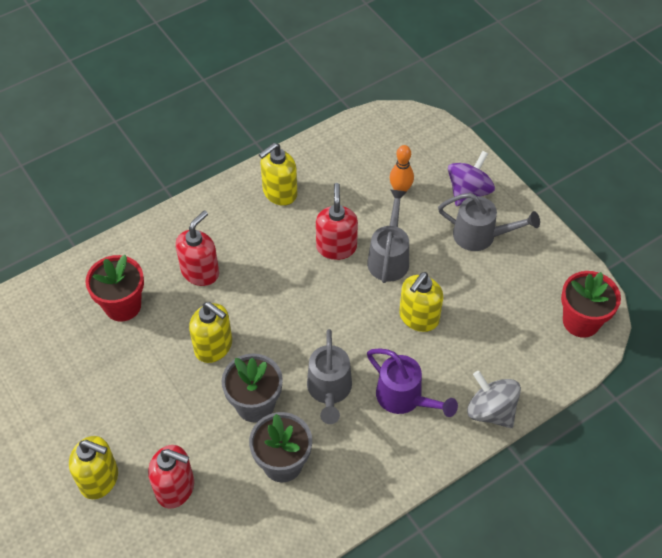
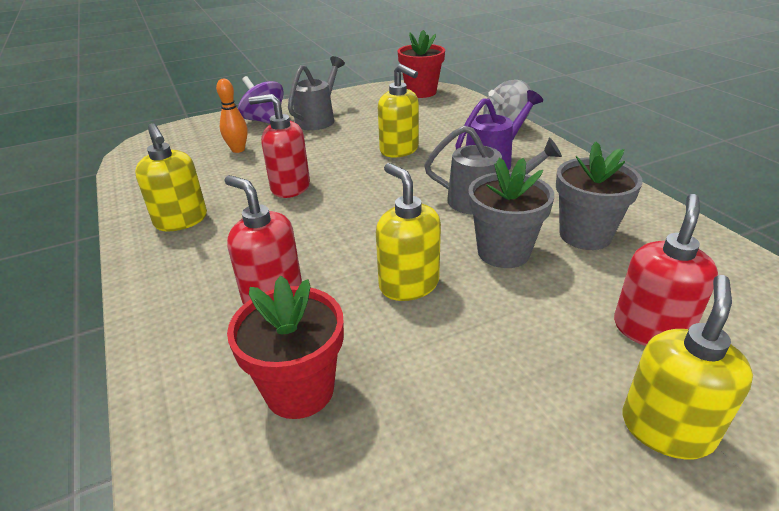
camera: 80 degrees left, 20 degrees down
yellow soap dispenser [189,302,232,363] -> yellow soap dispenser turned 75 degrees counterclockwise [376,163,441,301]
grey watering can [367,189,409,283] -> none

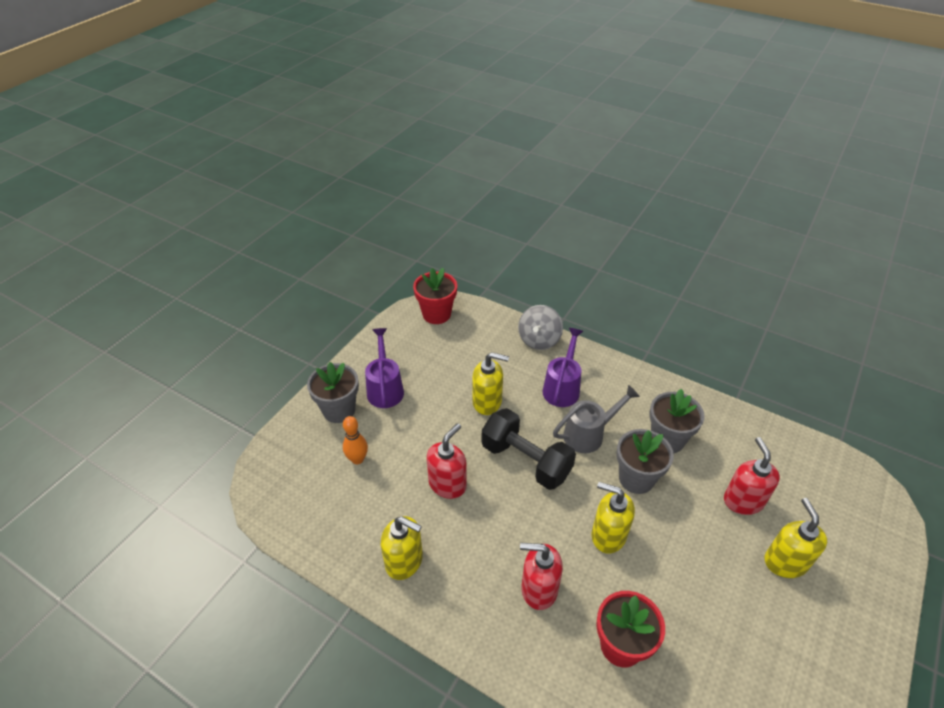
camera: 35 degrees left, 10 degrees up
purple spinning top [238,76,284,124] -> grey flower pot [307,362,359,423]
red soap dispenser [249,94,310,198] -> red soap dispenser turned 150 degrees clockwise [427,423,467,499]
grey watering can [288,56,345,130] -> purple watering can [365,328,404,408]
none -> black dumbbell [481,408,576,490]

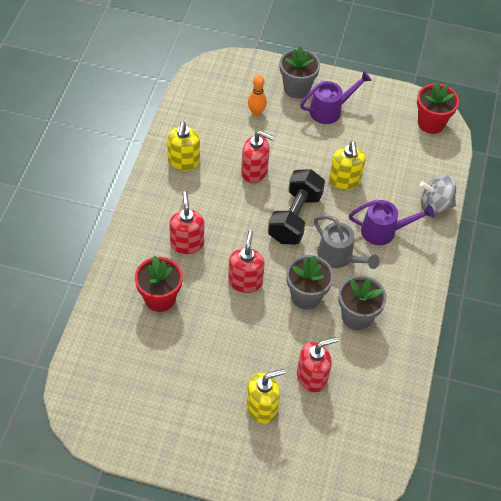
camera: 70 degrees right, 10 degrees up
yellow soap dispenser [591,482,635,554] -> red soap dispenser [228,230,265,293]

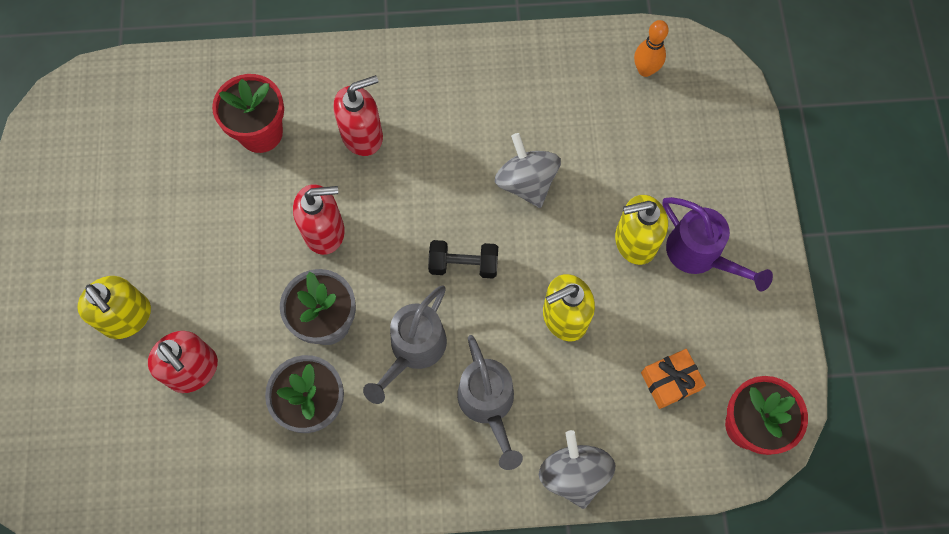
camera: 75 degrees right, 15 degrees up
yellow soap dispenser [167,121,200,171] -> yellow soap dispenser moved to [615,195,668,265]
red soap dispenser [241,131,275,183] -> grey spinning top [495,133,561,208]
orange bowling pin [248,75,267,116] -> orange bowling pin moved to [634,20,669,77]
black dumbbell [268,169,325,244] -> black dumbbell [428,240,498,279], size x0.57
grey flower pot [280,46,320,98] -> none
purple watering can [349,200,434,245] -> grey watering can [457,335,523,470]
none -> orange gift [641,349,706,409]

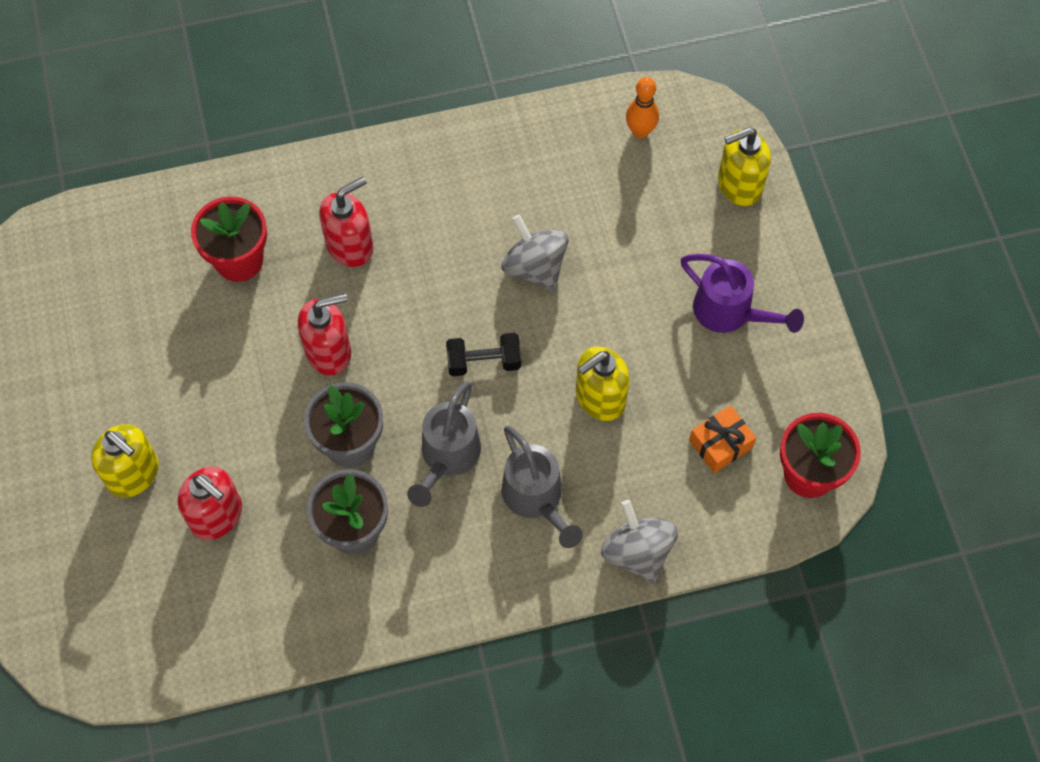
camera: 10 degrees left, 5 degrees down
yellow soap dispenser [615,195,668,265] -> yellow soap dispenser moved to [718,127,771,206]

